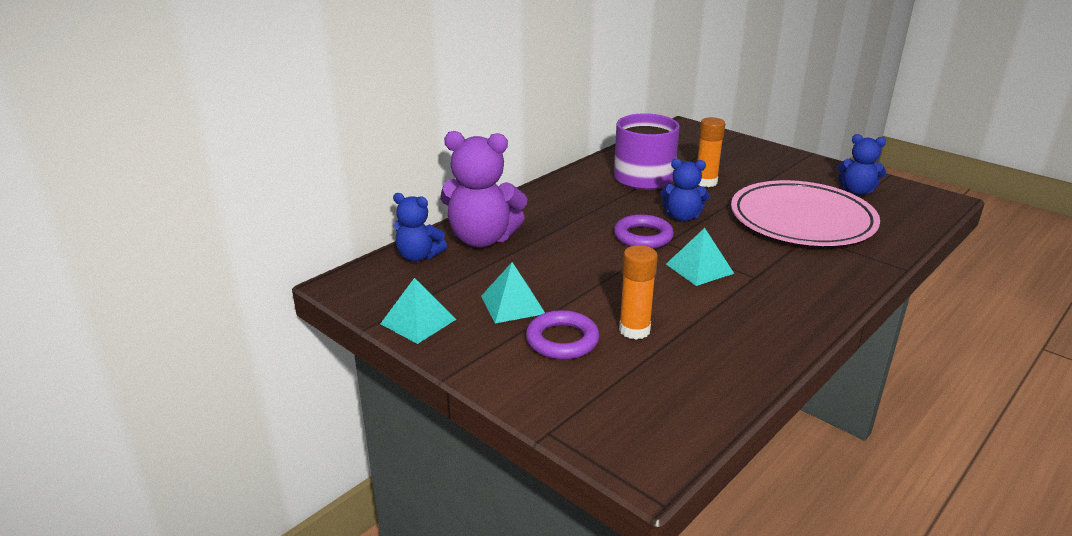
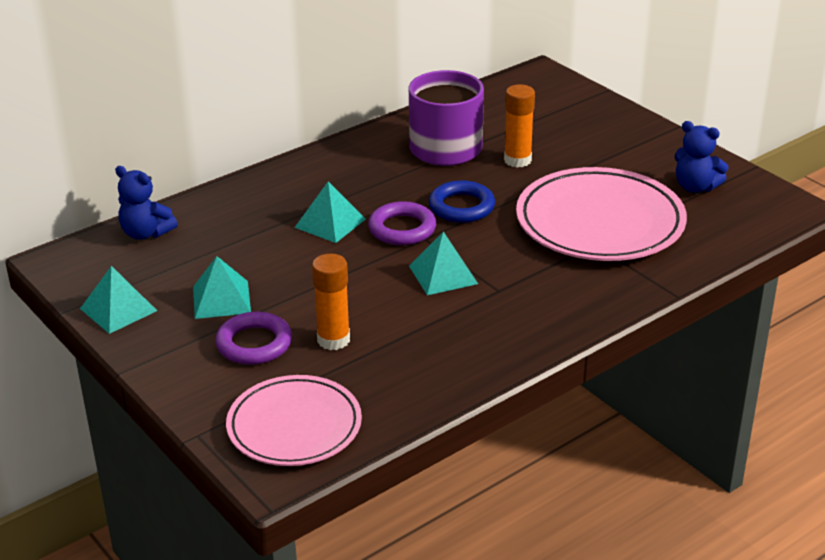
camera: 10 degrees right, 5 degrees up
purple teddy bear [440,131,527,248] -> none
blue teddy bear [660,158,710,222] -> blue ring [429,180,495,223]
none -> pink plate [226,375,362,466]
none -> turquoise pyramid [294,182,366,243]

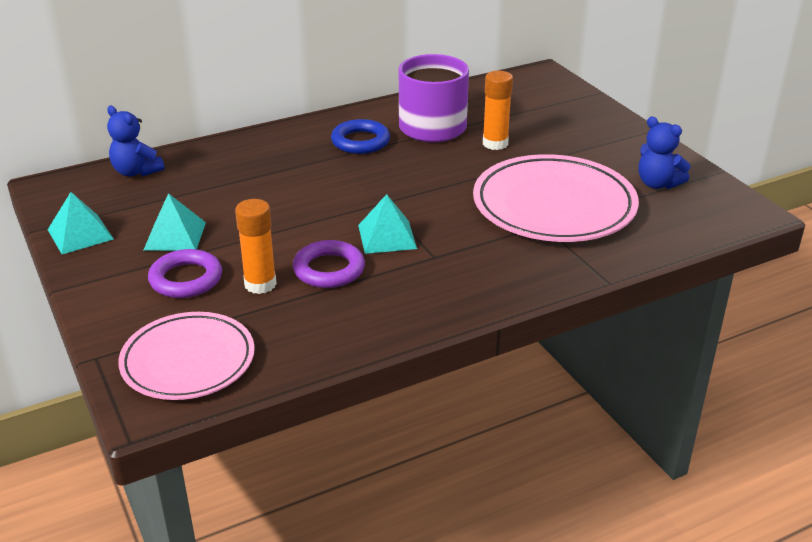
camera: 10 degrees right, 0 degrees up
turquoise pyramid [294,182,366,243] -> none
purple ring [368,201,436,245] -> purple ring moved to [293,240,365,288]
blue ring [429,180,495,223] -> blue ring moved to [331,119,390,154]

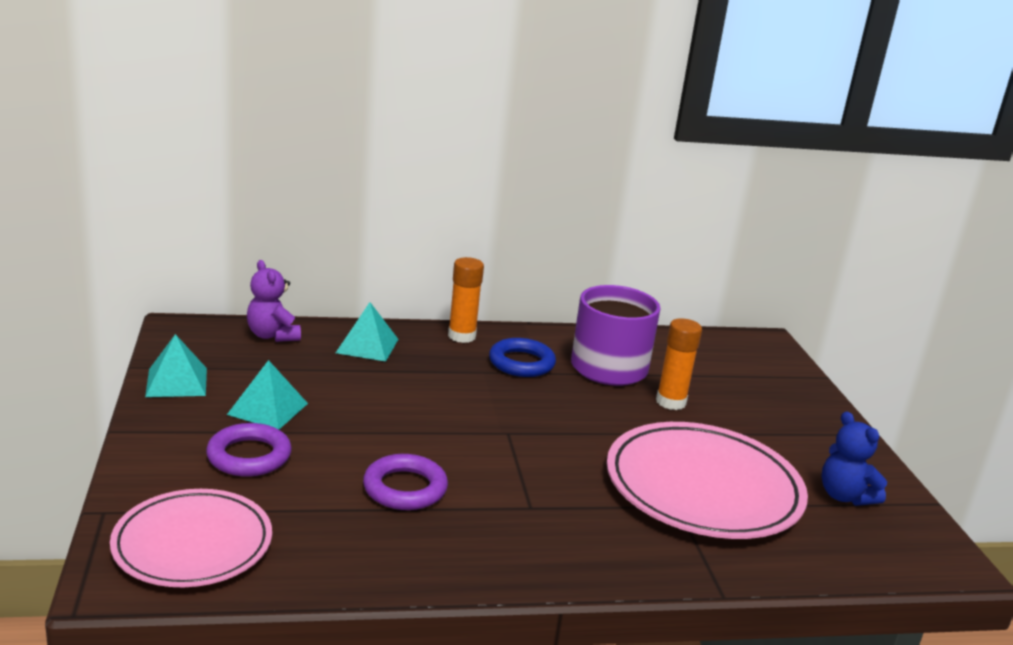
camera: 15 degrees right, 10 degrees down
blue teddy bear [107,106,165,177] -> purple teddy bear [247,260,301,342]
orange glue stick [235,199,277,294] -> orange glue stick moved to [448,257,484,343]
turquoise pyramid [358,194,417,254] -> turquoise pyramid moved to [336,302,398,362]

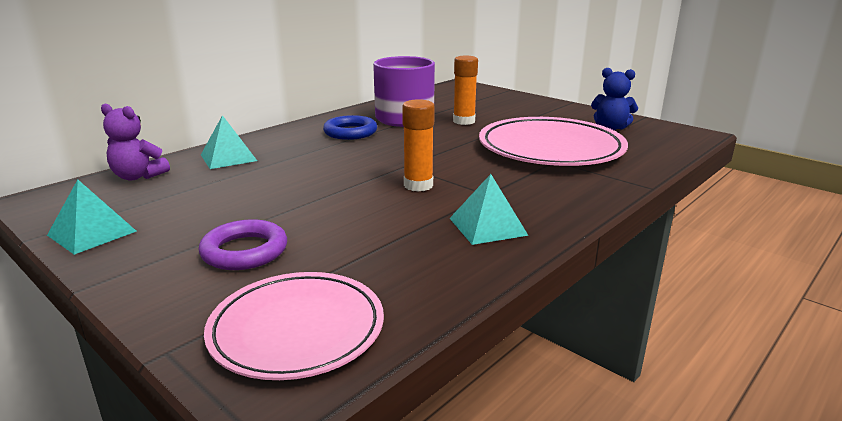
camera: 35 degrees left, 0 degrees up
turquoise pyramid [227,360,308,430] -> turquoise pyramid moved to [449,174,529,245]
purple ring [363,454,448,510] -> none
orange glue stick [448,257,484,343] -> orange glue stick moved to [402,99,435,192]

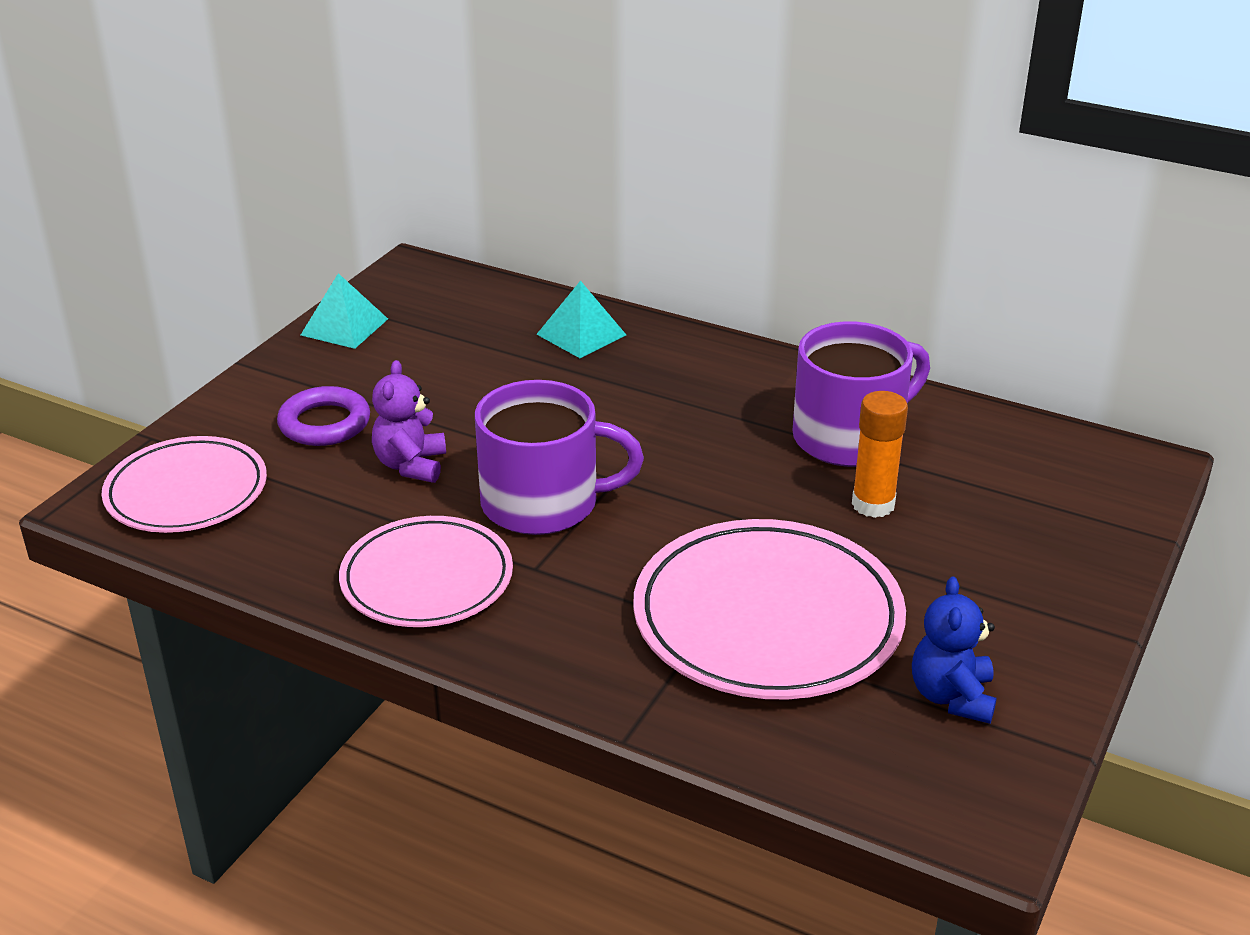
camera: 75 degrees right, 10 degrees up
purple teddy bear [101,103,170,181] -> purple teddy bear moved to [372,360,446,483]
blue ring [323,115,377,140] -> none
orange glue stick [402,99,435,192] -> purple mug [475,380,644,535]
turquoise pyramid [449,174,529,245] -> pink plate [339,516,513,627]

